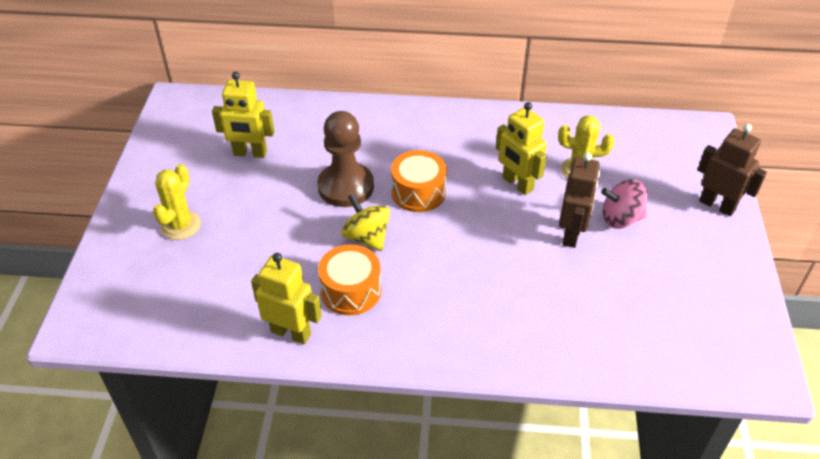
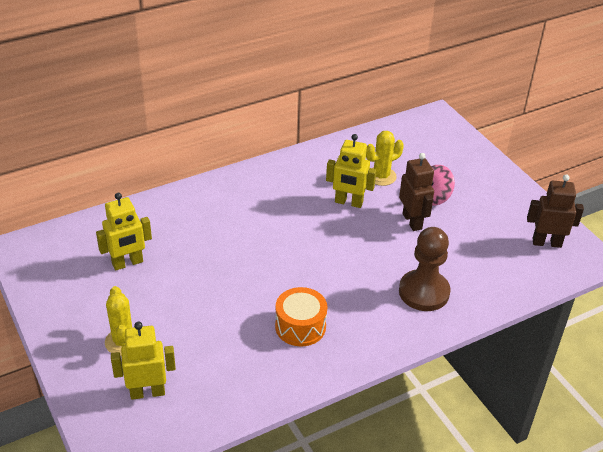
camera: 35 degrees left, 5 degrees down
yellow robot [251,253,322,344] -> yellow robot moved to [111,322,176,400]
brown pawn [317,111,374,207] -> brown pawn moved to [399,227,451,311]
yellow spinning top [341,193,390,251] -> none
orange drum [391,150,447,212] -> none
brown robot [698,124,767,216] -> brown robot moved to [527,174,584,248]

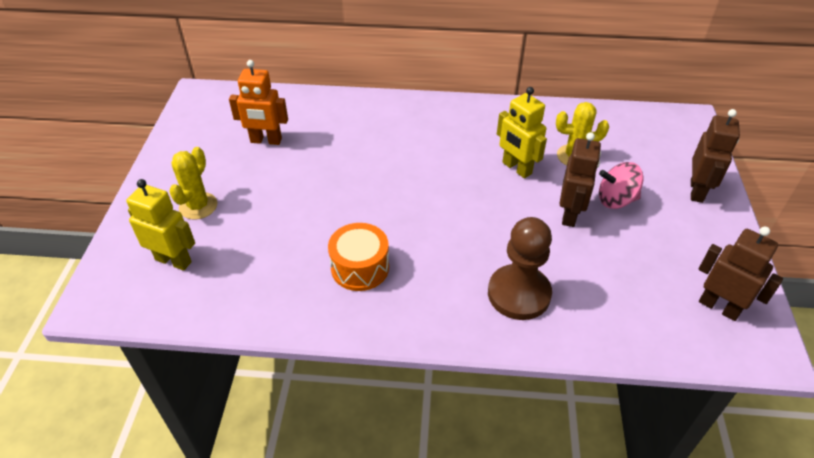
camera: 35 degrees right, 5 degrees up
yellow robot [96,193,152,271] -> orange robot [229,60,288,145]
none -> brown robot [691,109,740,203]

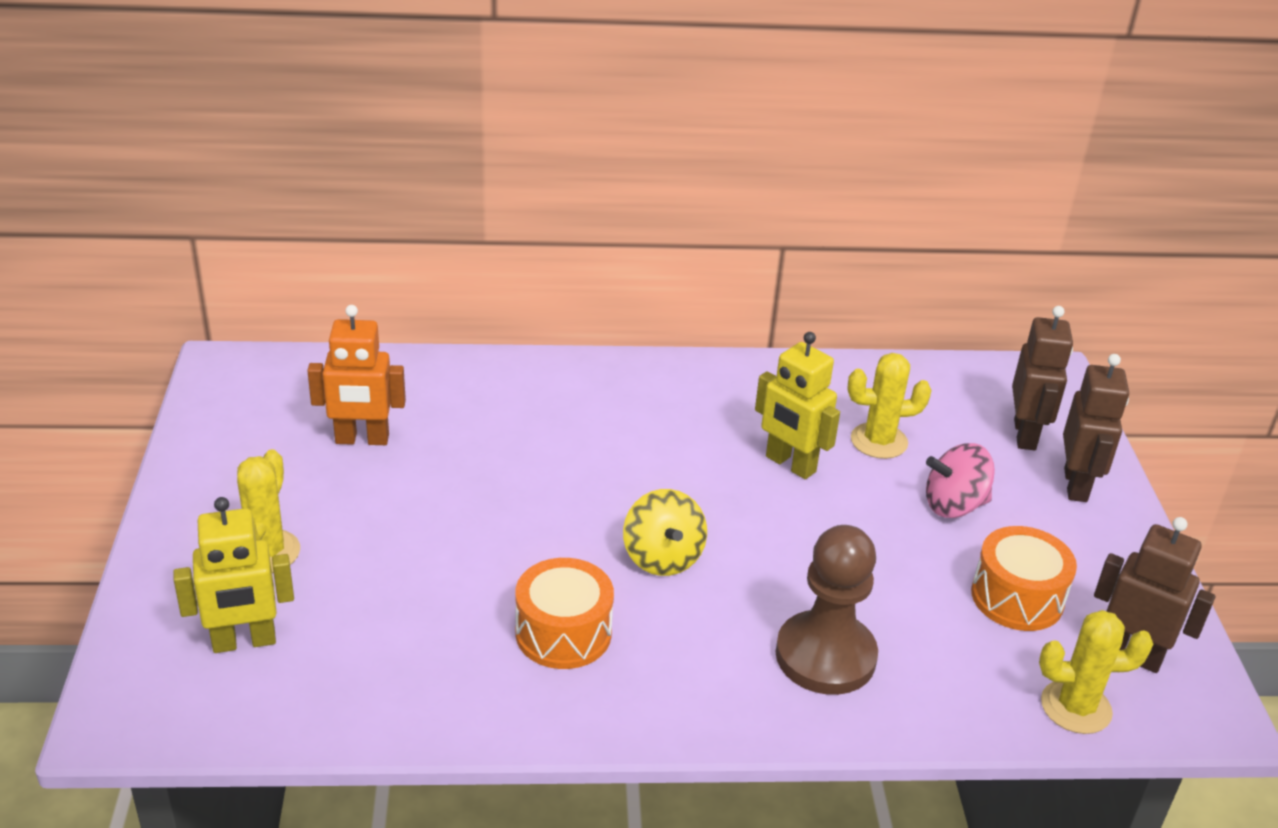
camera: 10 degrees left, 10 degrees down
yellow robot [126,179,195,271] -> yellow robot turned 150 degrees clockwise [173,497,294,653]
brown robot [559,132,601,227] -> brown robot moved to [1012,306,1073,450]
none -> yellow spinning top [623,489,707,576]
none -> orange drum [971,526,1077,631]
none -> yellow cactus [1039,610,1153,734]

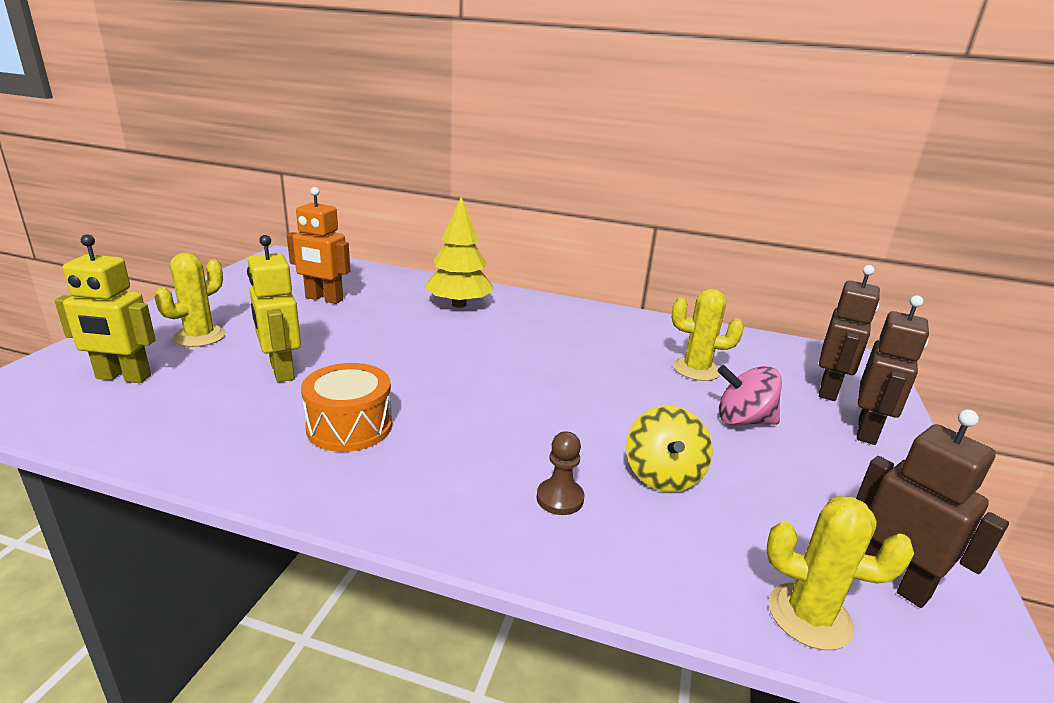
camera: 20 degrees right, 10 degrees down
yellow spinning top [623,489,707,576] -> yellow spinning top moved to [626,406,713,492]
yellow robot [755,332,840,479] -> yellow robot moved to [247,235,301,382]
brown pawn [776,525,878,695] -> brown pawn [536,431,584,515], size x0.48
orange drum [971,526,1077,631] -> none
none -> yellow tree [424,197,494,308]

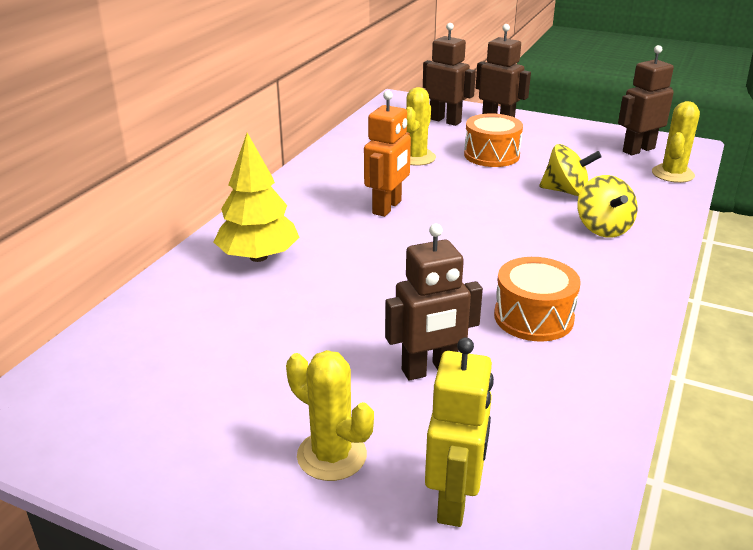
camera: 80 degrees left, 5 degrees up
yellow robot [247,235,301,382] -> brown robot [385,224,483,381]
orange robot [287,187,350,304] -> orange robot moved to [364,90,411,217]
brown pawn [536,431,584,515] -> yellow spinning top [577,175,638,238]
pink spinning top [718,365,782,425] -> orange drum [464,113,523,167]

